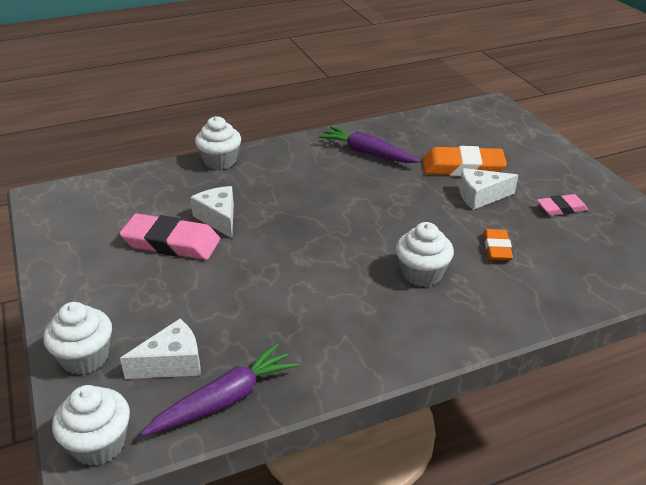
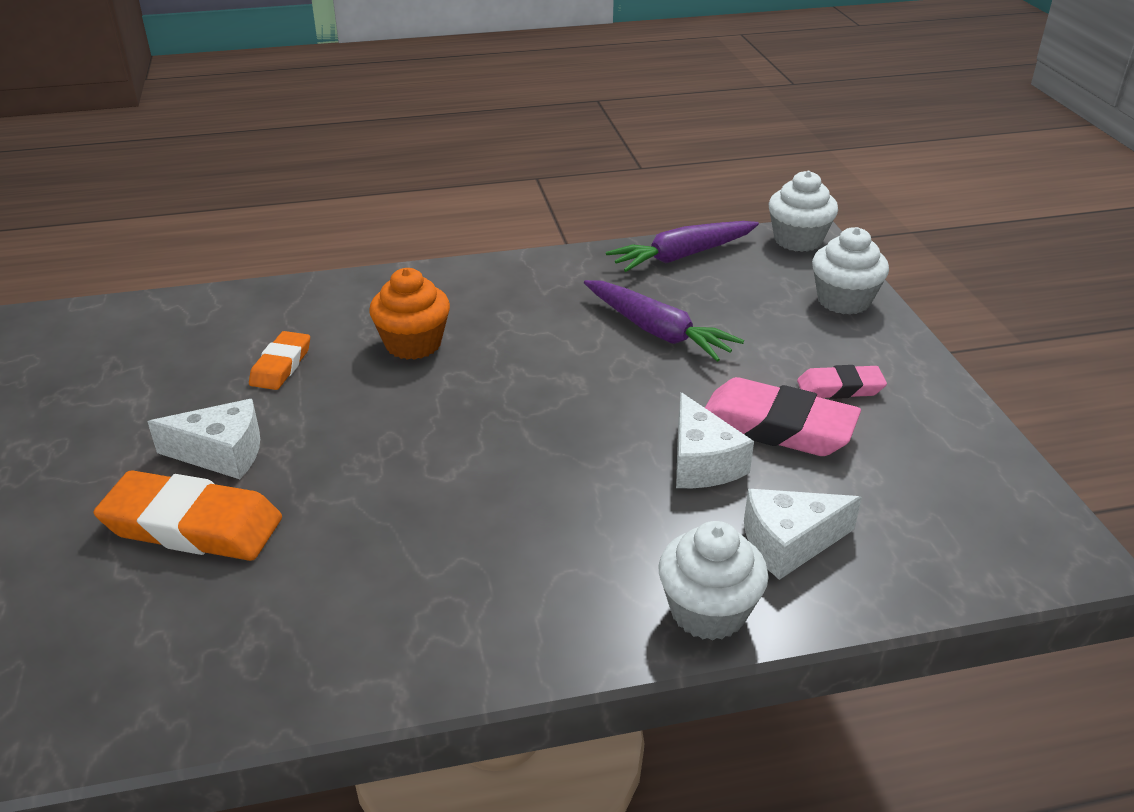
camera: 170 degrees left, 0 degrees up
white cheese [120,319,200,379] -> white cheese moved to [744,489,862,580]
purple carrot [318,126,420,163] -> purple carrot moved to [584,280,744,362]
white cupcake [396,222,454,287] -> orange cupcake [369,268,450,360]
pink eraser [537,194,588,216] -> pink eraser moved to [797,365,887,399]

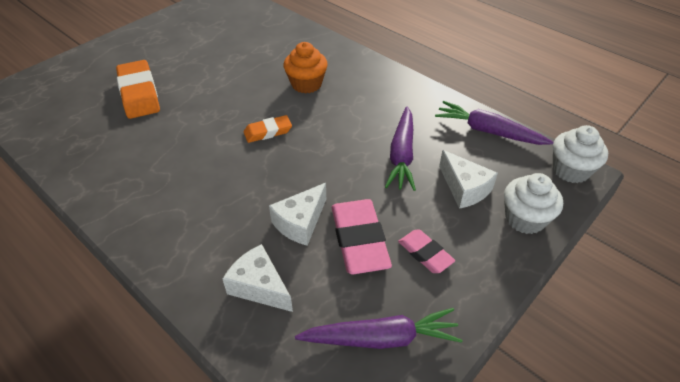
camera: 55 degrees right, 10 degrees up
white cheese [148,399,260,479] -> white cheese moved to [439,150,498,209]
orange eraser [249,331,310,390] -> orange eraser moved to [244,115,292,143]
white cupcake [658,521,769,641] -> none
none -> purple carrot [295,308,463,349]

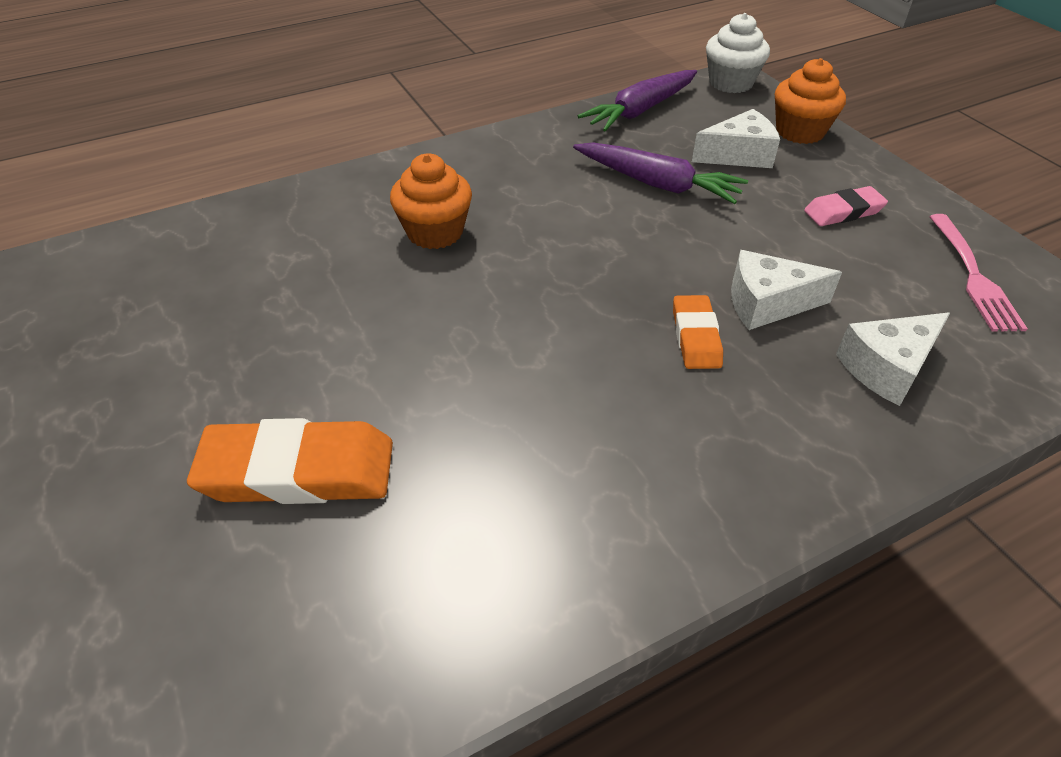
camera: 70 degrees left, 0 degrees up
orange eraser [244,115,292,143] -> orange eraser moved to [673,295,723,369]
white cheese [269,183,326,246] -> white cheese turned 120 degrees clockwise [731,250,842,330]
purple carrot [295,308,463,349] -> pink fork [929,214,1028,332]
pink eraser [331,199,392,275] -> none
white cupcake [504,173,563,234] -> orange cupcake [775,58,846,144]

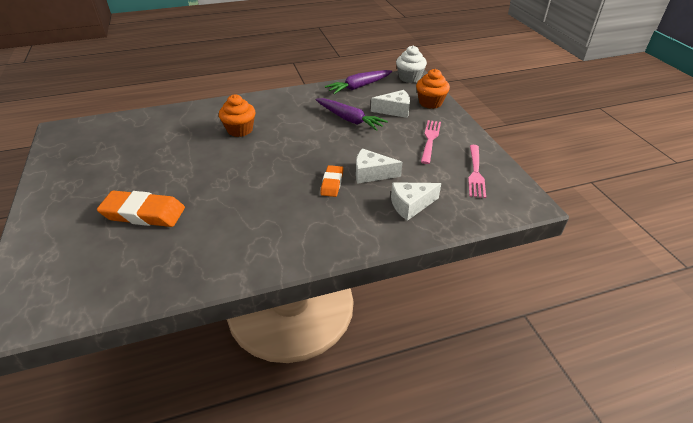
camera: 10 degrees right, 5 degrees down
pink eraser [804,186,888,226] -> pink fork [421,120,441,164]

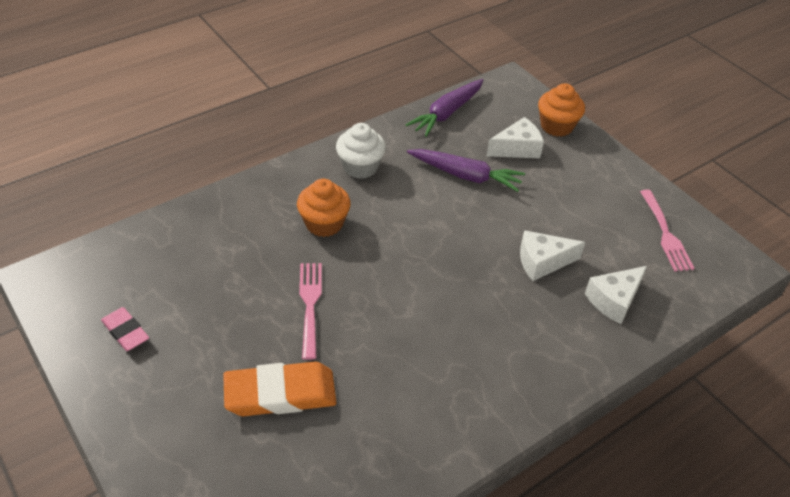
camera: 20 degrees left, 5 degrees up
orange eraser [320,165,343,197] -> none
white cupcake [396,46,427,83] -> white cupcake moved to [336,123,386,179]
pink fork [421,120,441,164] -> pink fork moved to [299,263,322,360]
none -> pink eraser [101,307,149,351]

